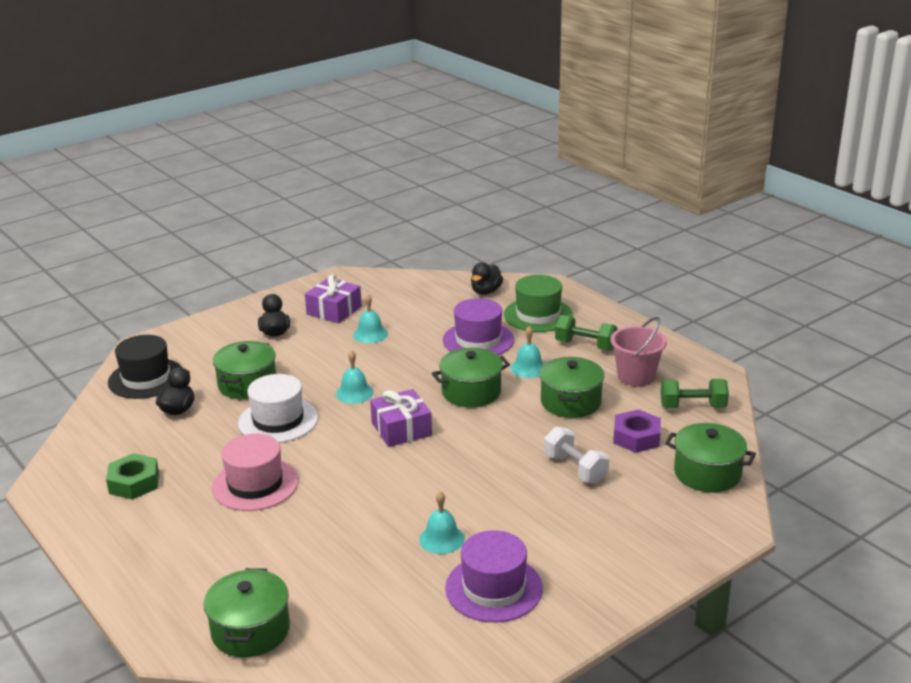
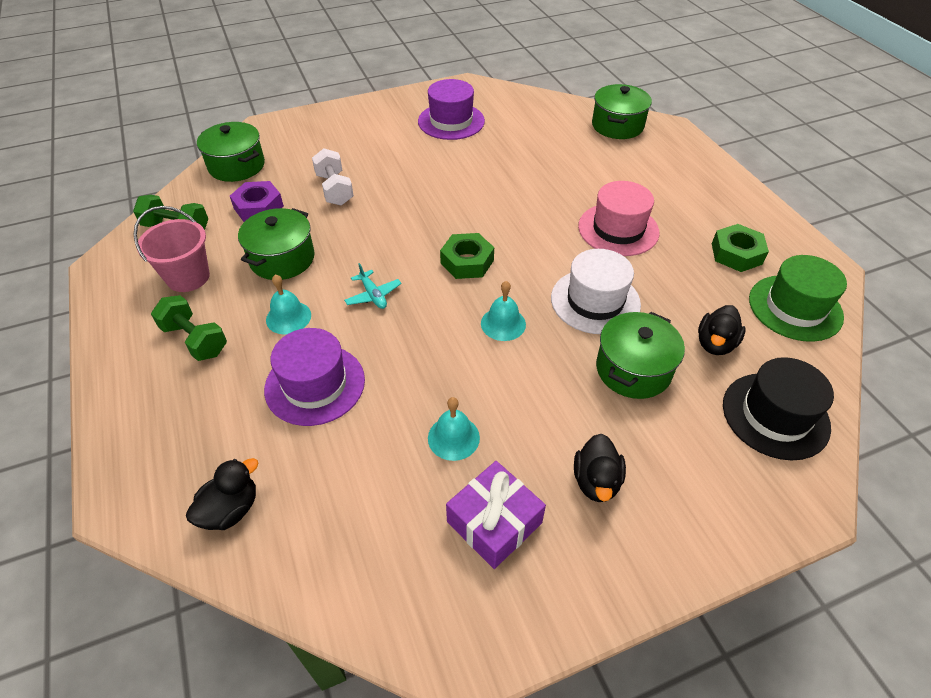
camera: 165 degrees left, 20 degrees up
purple gift [370,389,432,447] -> green nut [440,233,494,279]
turquoise bell [419,491,465,554] -> none
green pot [432,348,510,407] -> turquoise plane [344,263,402,309]
green hat [504,275,573,332] -> green hat moved to [749,255,847,342]

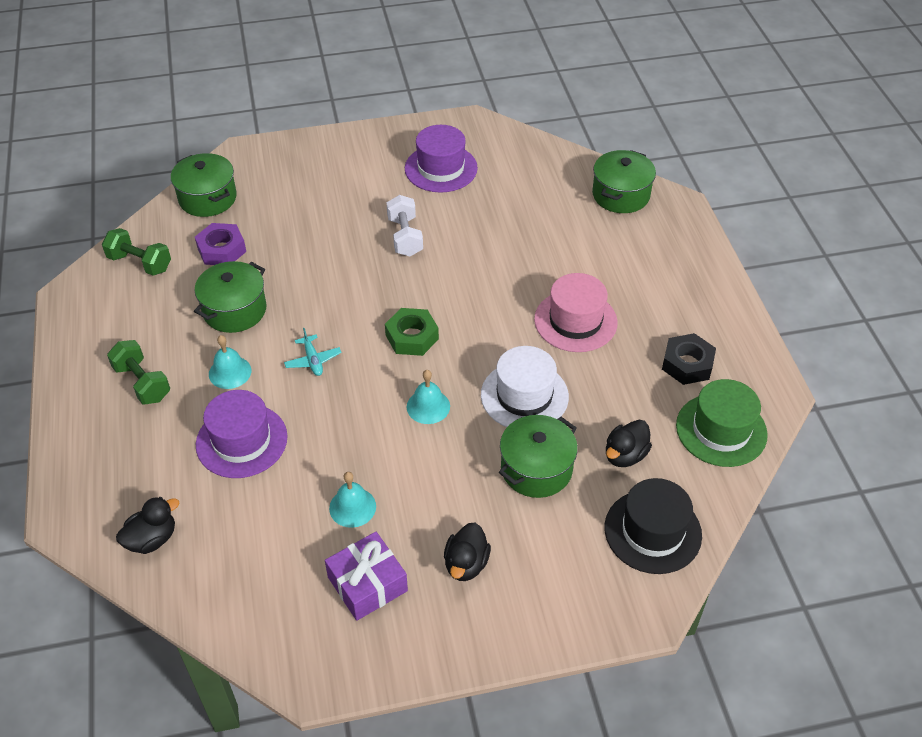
camera: 10 degrees right, 0 degrees up
pink bucket [133,206,210,292] -> none
white dumbbell [312,148,354,206] -> white dumbbell moved to [387,195,423,257]
green nut [712,224,769,272] -> black nut [662,333,716,385]

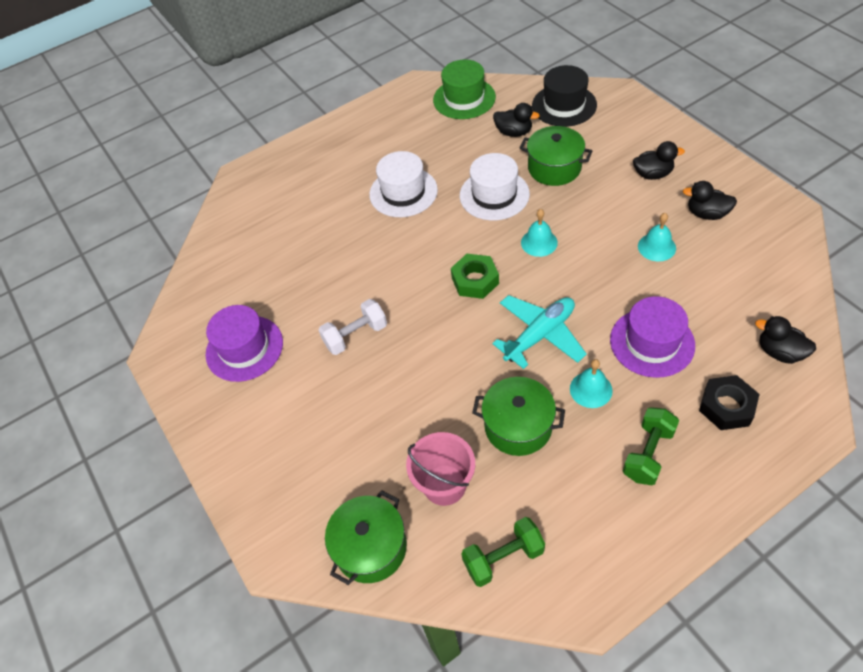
camera: 105 degrees left, 5 degrees up
green dumbbell [102,228,171,276] -> green dumbbell turned 60 degrees clockwise [462,517,545,587]
purple nut [195,223,246,265] -> pink bucket [406,432,475,506]
turquoise plane [284,328,342,376] -> turquoise plane [492,295,587,369], size x1.92
purple gift [325,532,408,621] -> black duck [683,181,737,220]
pink hat [534,273,618,352] -> white hat [369,151,438,217]
green pot [592,150,656,213] -> none
black nut [662,333,716,385] -> black nut moved to [699,375,760,430]

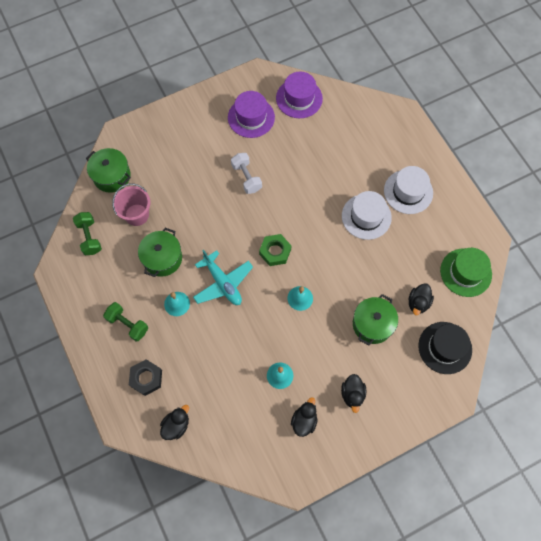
camera: 90 degrees right, 15 degrees up
white hat [460,153,530,221] -> white hat moved to [384,166,433,214]
purple hat [610,296,695,378] -> purple hat moved to [276,72,323,118]

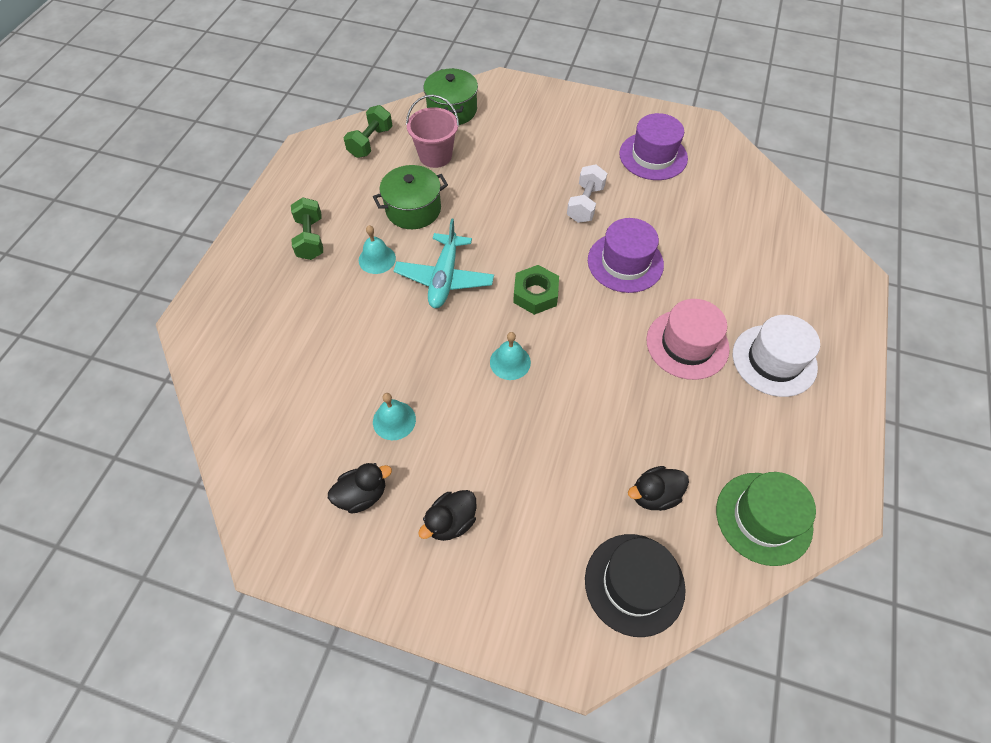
camera: 45 degrees right, 10 degrees down
black nut [129,359,162,396] -> none
black duck [160,405,189,440] -> none
purple hat [276,72,323,118] -> purple hat moved to [588,218,664,293]
white hat [342,191,392,240] -> pink hat [646,299,730,380]
green pot [353,294,398,345] -> none

